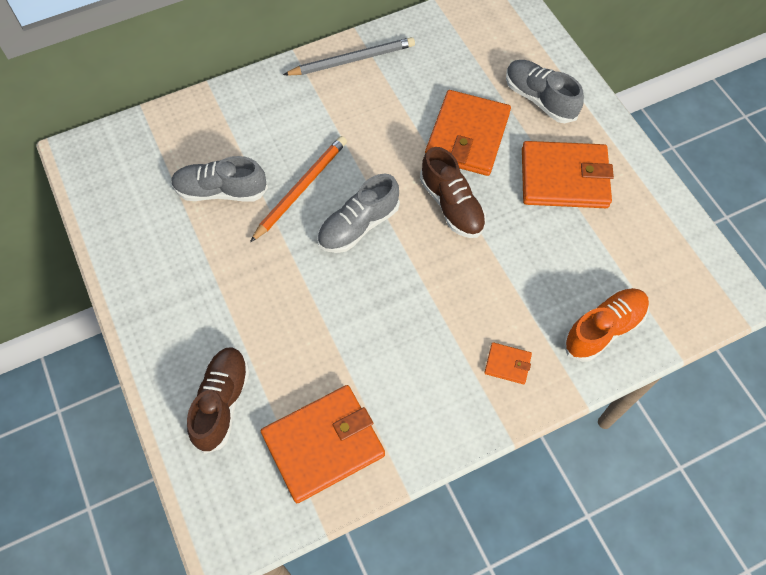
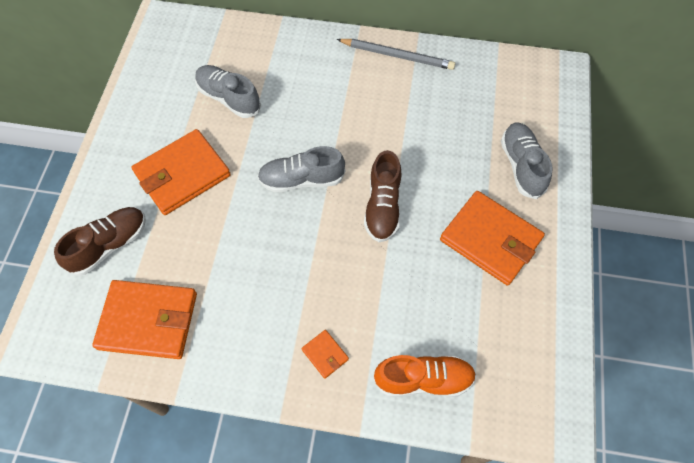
camera: 35 degrees right, 0 degrees up
orange pencil [250,136,347,242] -> none
orange wallet [425,90,511,176] -> orange wallet moved to [131,129,231,215]

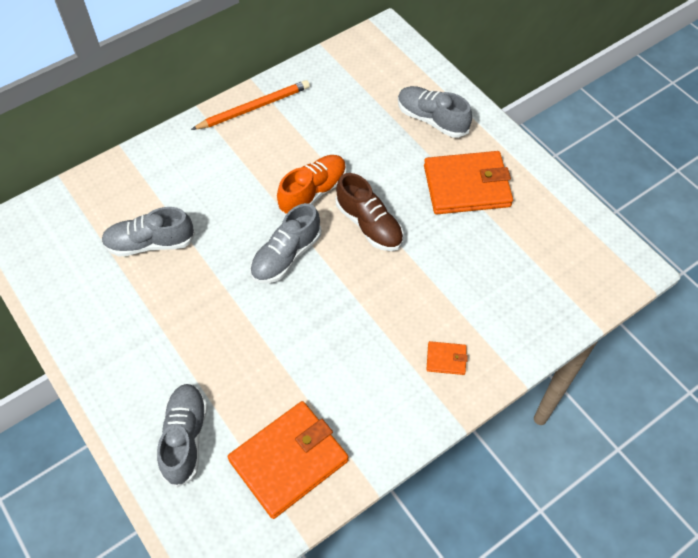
camera: 45 degrees left, 5 degrees down
brown shoe [54,207,146,276] -> grey shoe [157,384,208,488]
orange wallet [131,129,231,215] -> none
grey pencil [337,39,455,70] -> orange pencil [191,80,310,130]
orange shoe [373,355,476,397] -> orange shoe moved to [277,155,346,215]

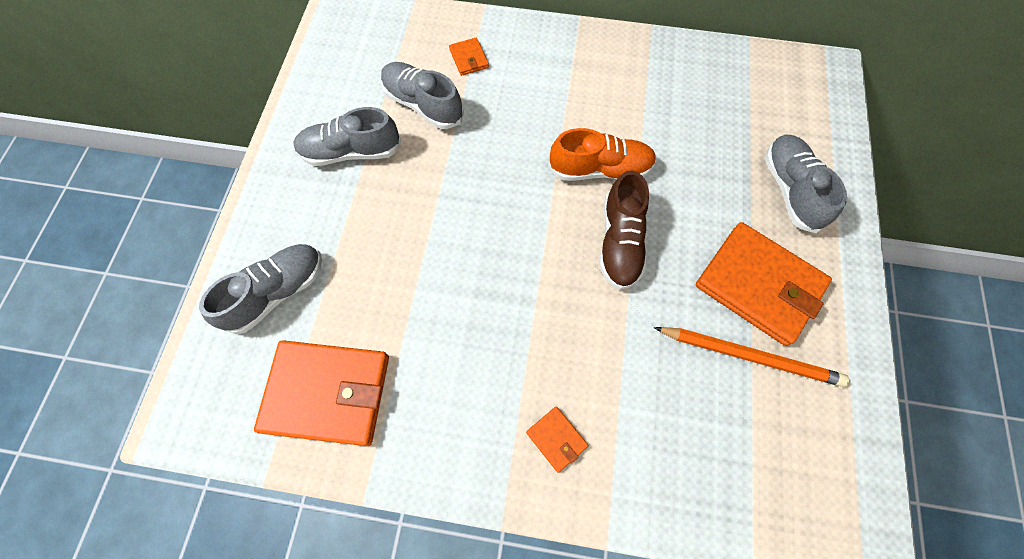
camera: 45 degrees right, 10 degrees up
orange pencil [191,80,310,130] -> orange pencil moved to [654,327,849,387]
grey shoe [250,203,321,283] -> grey shoe moved to [293,107,402,166]
none -> orange wallet [449,38,489,76]

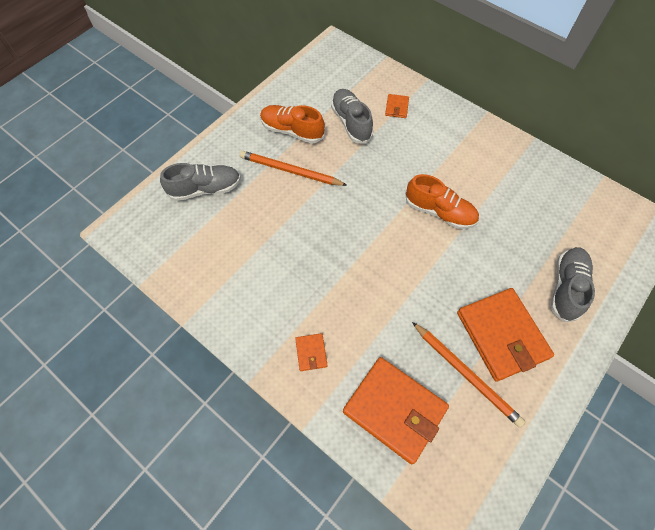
camera: 30 degrees right, 5 degrees down
orange wallet [254,340,389,446] -> orange wallet moved to [343,357,449,464]
grey shoe [293,107,402,166] -> orange shoe [260,105,325,144]
brown shoe [599,171,649,290] -> none
none -> orange pencil [240,151,347,186]

